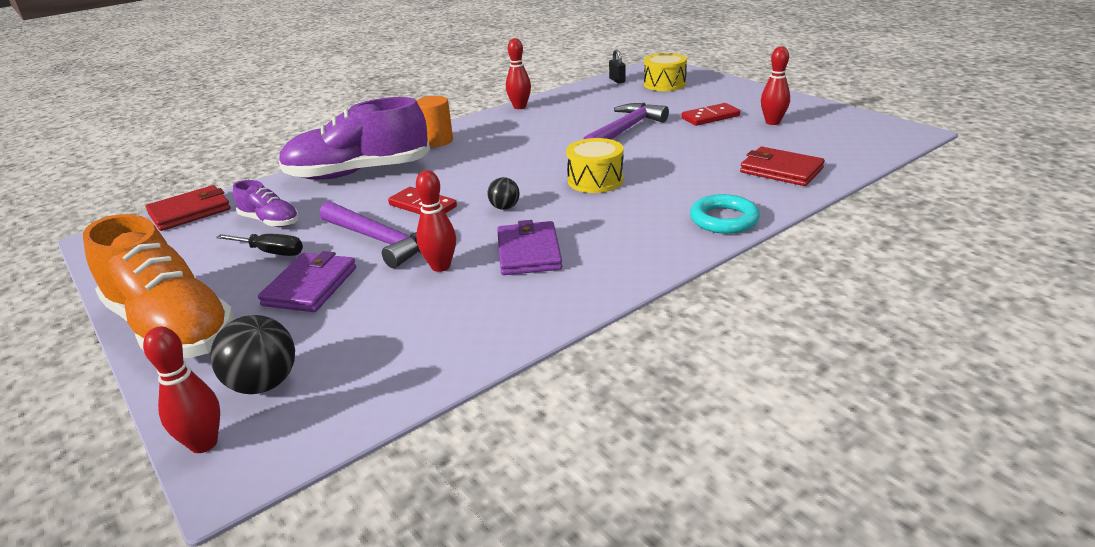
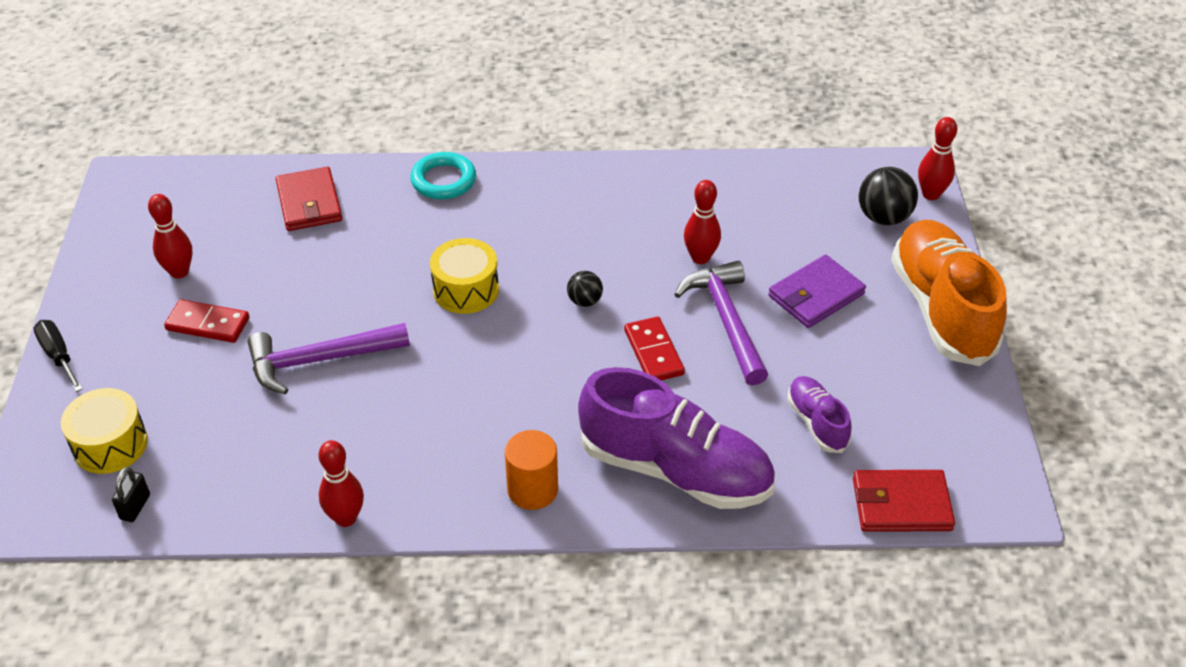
camera: 145 degrees left, 15 degrees up
black screwdriver [216,234,303,256] -> black screwdriver moved to [33,320,83,392]
purple wallet [497,220,562,275] -> none

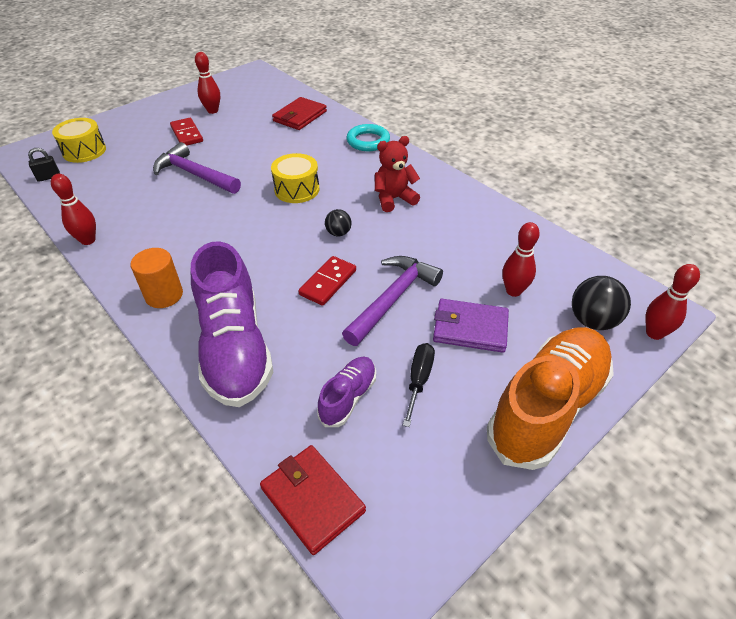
camera: 50 degrees right, 0 degrees up
black screwdriver [33,320,83,392] -> black screwdriver moved to [403,343,435,427]
red bowling pin [684,180,721,264] -> red bowling pin moved to [502,222,540,297]
none -> red teddy bear [375,136,420,212]

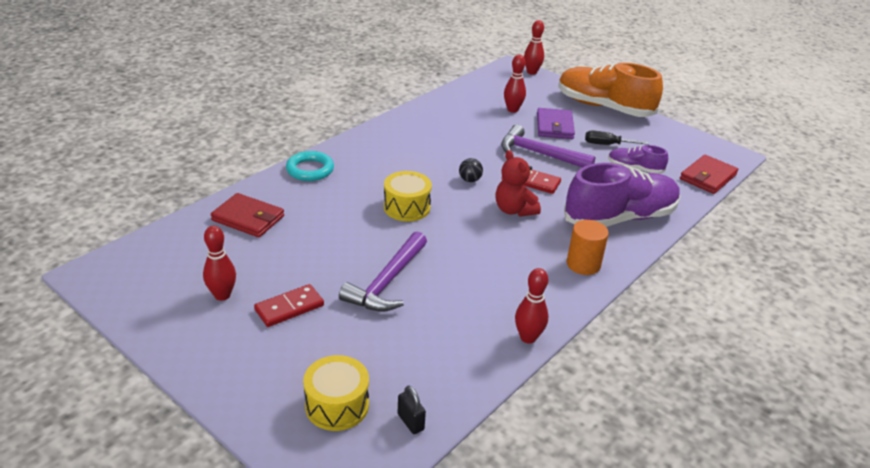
camera: 100 degrees left, 10 degrees down
red teddy bear [375,136,420,212] -> red teddy bear moved to [495,150,541,217]
black ball [572,276,631,330] -> none

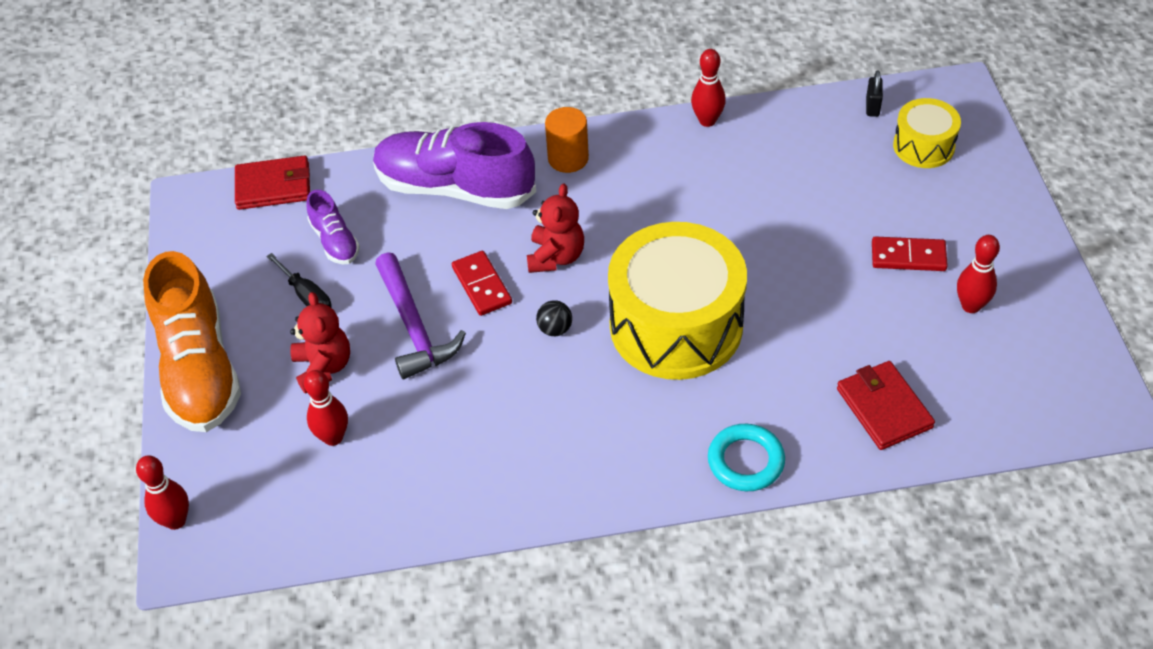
camera: 135 degrees left, 15 degrees up
purple hammer [339,231,427,312] -> none
yellow drum [384,171,432,221] -> yellow drum [608,222,747,380], size x2.00
purple wallet [537,108,575,139] -> red teddy bear [290,292,350,394]

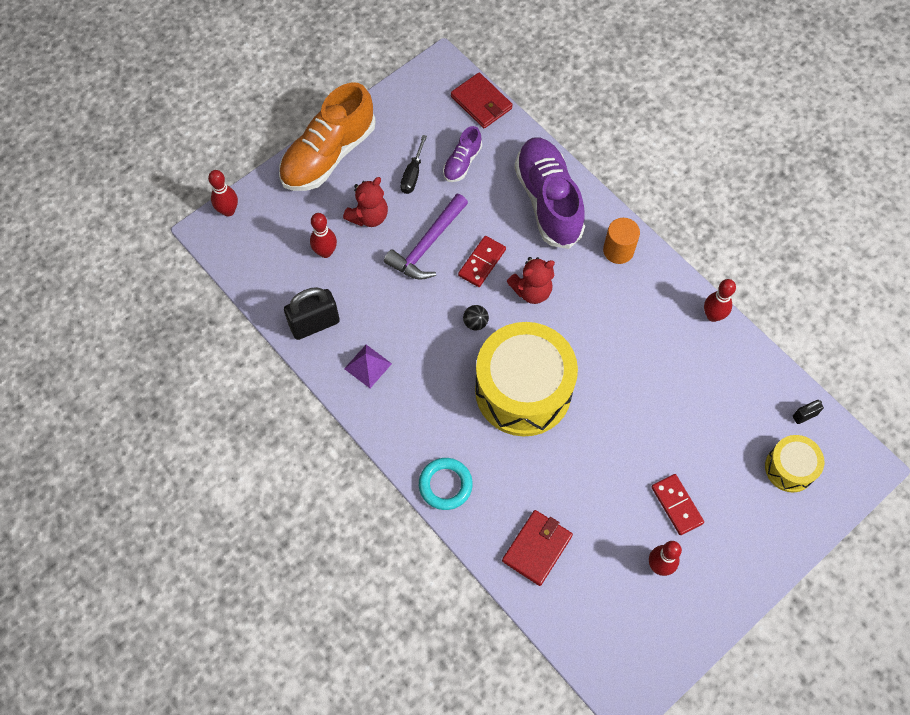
camera: 55 degrees right, 15 degrees up
none -> black padlock [284,287,340,340]
none -> purple pyramid [344,345,392,388]

